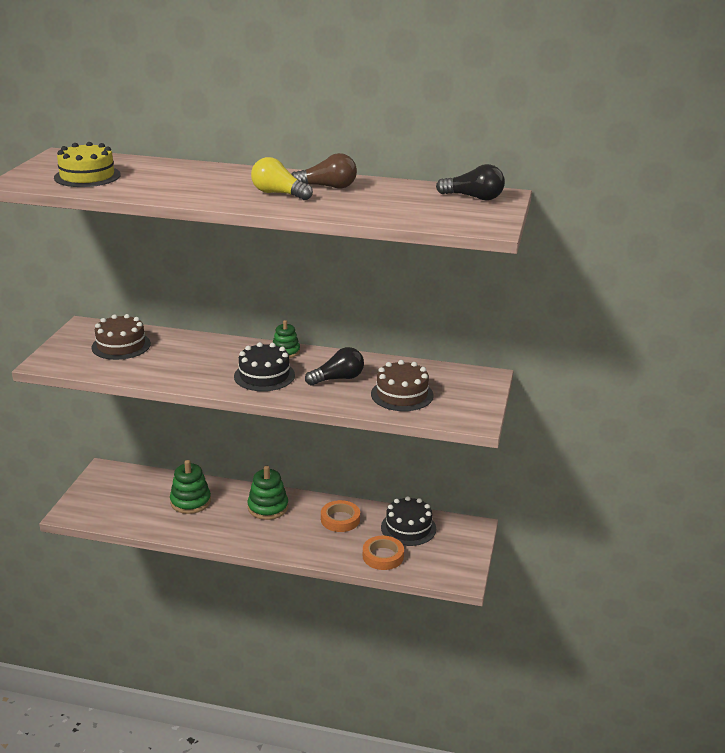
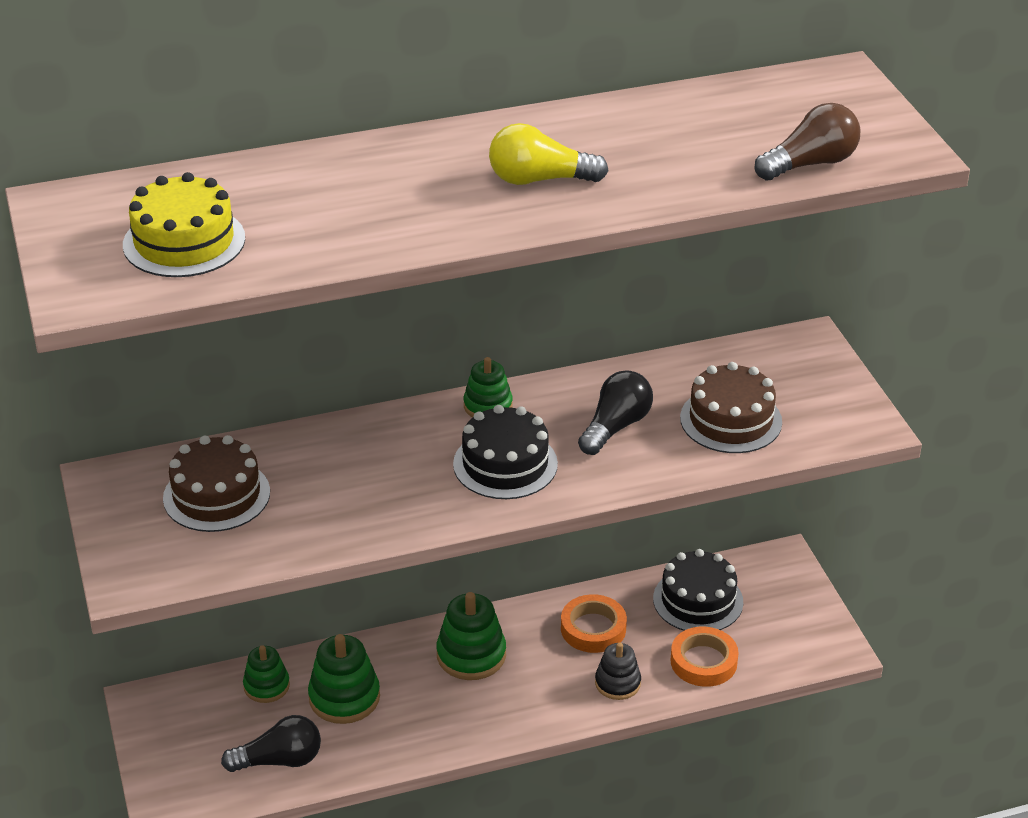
camera: 30 degrees left, 10 degrees up
brown light bulb [291,153,357,189] -> brown light bulb moved to [755,103,860,181]
black light bulb [436,164,505,200] -> black light bulb moved to [221,715,321,772]
none -> green stacking toy [243,645,290,703]
none -> black stacking toy [595,642,641,700]

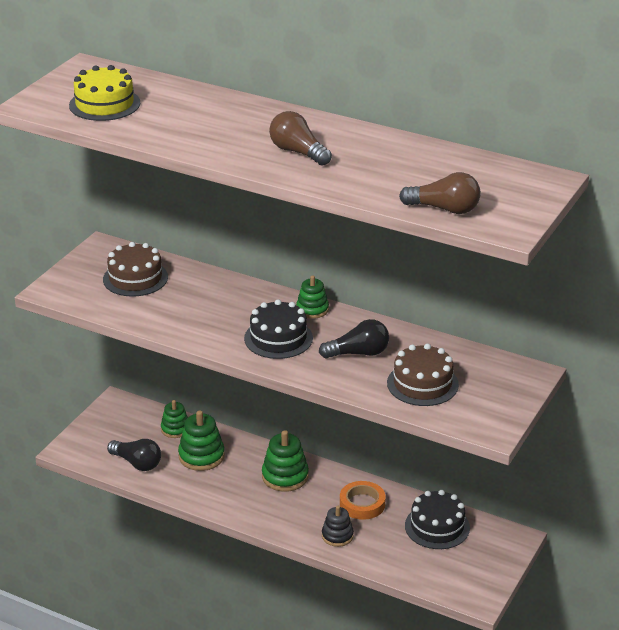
camera: 45 degrees right, 5 degrees down
yellow light bulb [489,123,609,185] -> brown light bulb [269,111,332,166]
orange tape [671,627,739,687] -> none

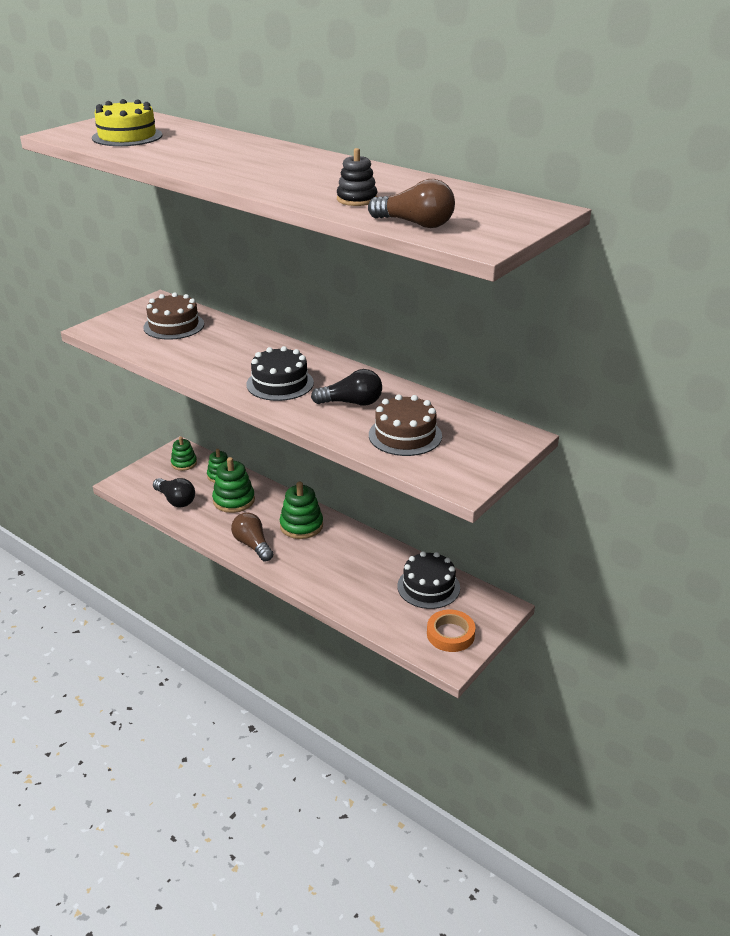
camera: 10 degrees right, 0 degrees up
brown light bulb [269,111,332,166] -> brown light bulb moved to [231,512,274,562]
green stacking toy [296,275,329,319] -> green stacking toy moved to [171,437,197,471]
black stacking toy [322,506,354,547] -> black stacking toy moved to [337,148,378,206]
orange tape [340,481,386,520] -> orange tape moved to [427,610,475,652]

